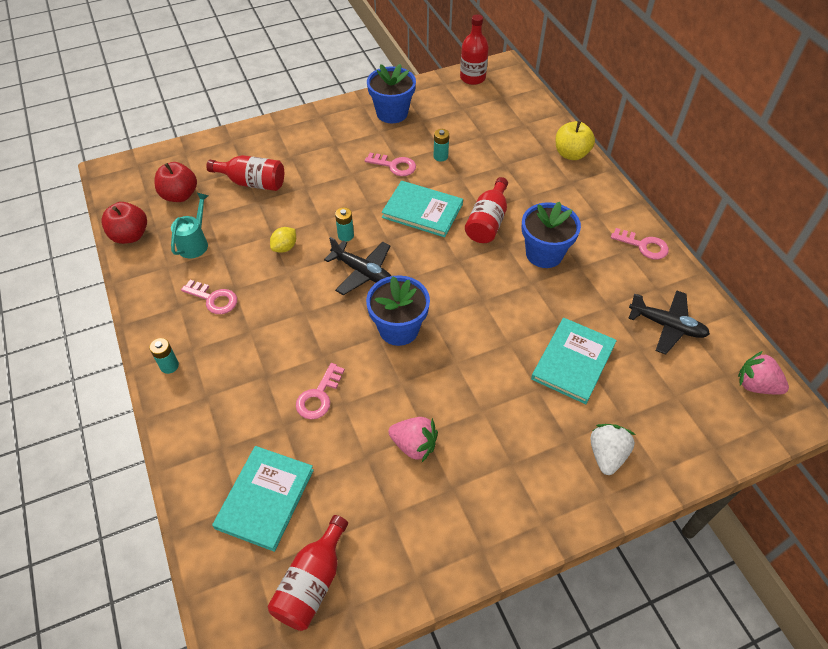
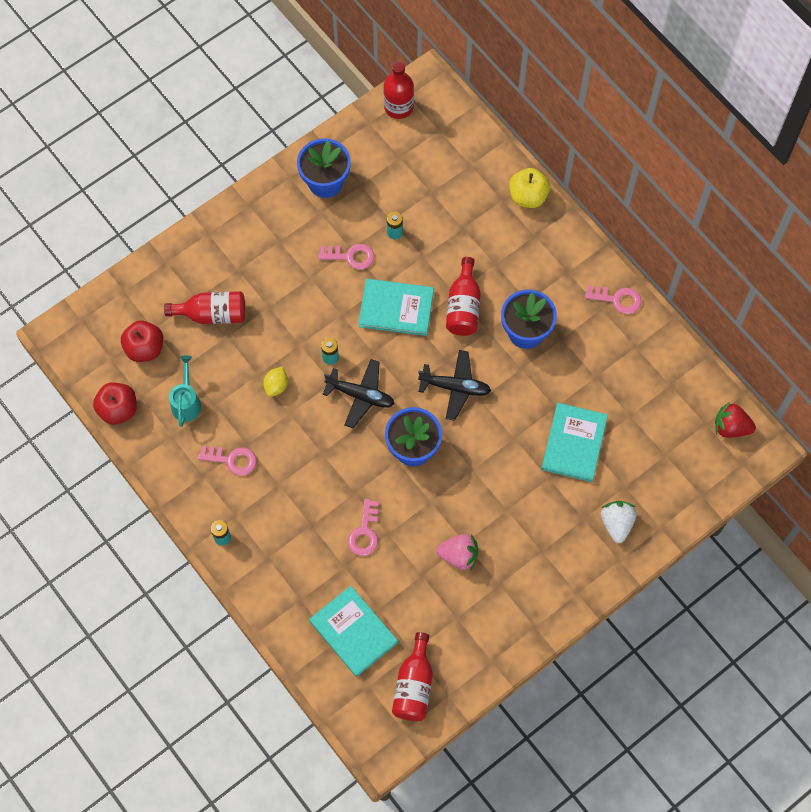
camera: 15 degrees left, 15 degrees up
turquoise book [212,446,314,552] -> turquoise book turned 45 degrees counterclockwise [309,586,398,677]
black plane [628,290,710,355] -> black plane moved to [418,350,491,421]
pink strawberry [738,351,789,395] -> red strawberry [715,401,756,438]

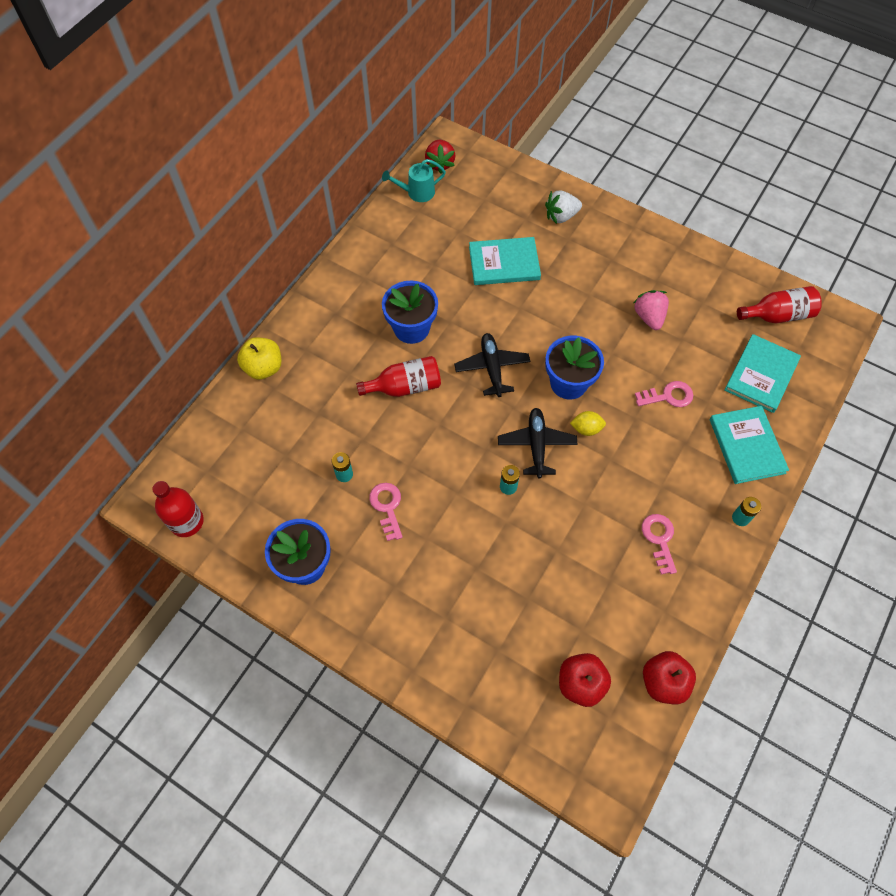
camera: 110 degrees left, 5 degrees down
red bottle [164,291,245,324] -> none
turquoise watering can [169,355,201,427] -> turquoise watering can moved to [382,159,446,202]
yellow lemon [263,366,288,397] -> yellow lemon moved to [570,411,606,436]
turquoise book [358,279,434,336] -> turquoise book moved to [710,406,789,484]
pink key [585,285,641,314] -> none

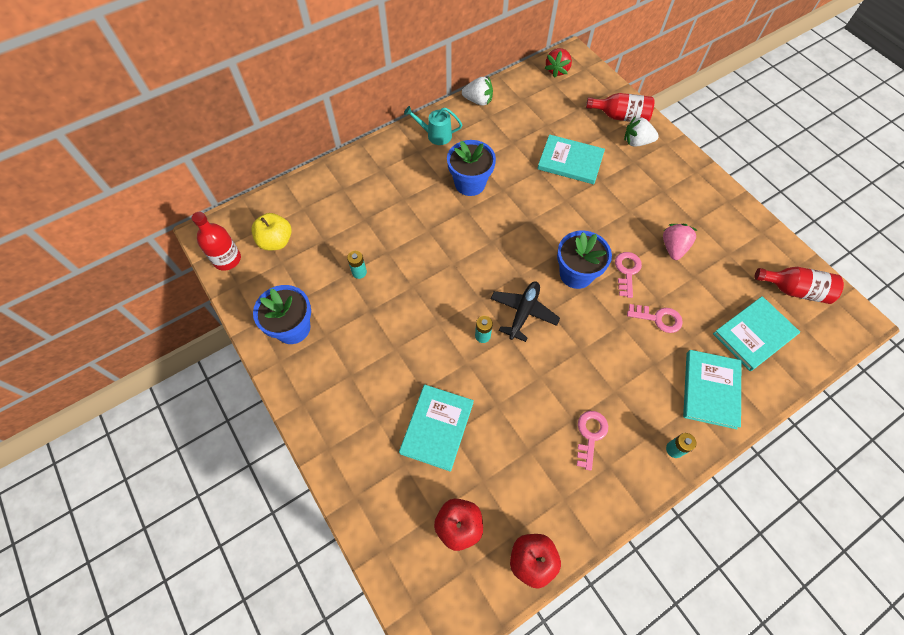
camera: 25 degrees right, 0 degrees up
yellow apple [237,337,281,380] -> yellow apple moved to [251,213,292,251]
red bottle [356,356,441,397] -> red bottle moved to [586,93,655,122]
pink key [369,483,403,541] -> pink key moved to [615,252,642,298]
turquoise watering can [382,159,446,202] -> turquoise watering can moved to [404,106,463,145]
black plane [454,333,530,397] -> none
yellow lemon [570,411,606,436] -> none
none -> turquoise book [399,385,474,472]
none -> white strawberry [462,77,493,106]

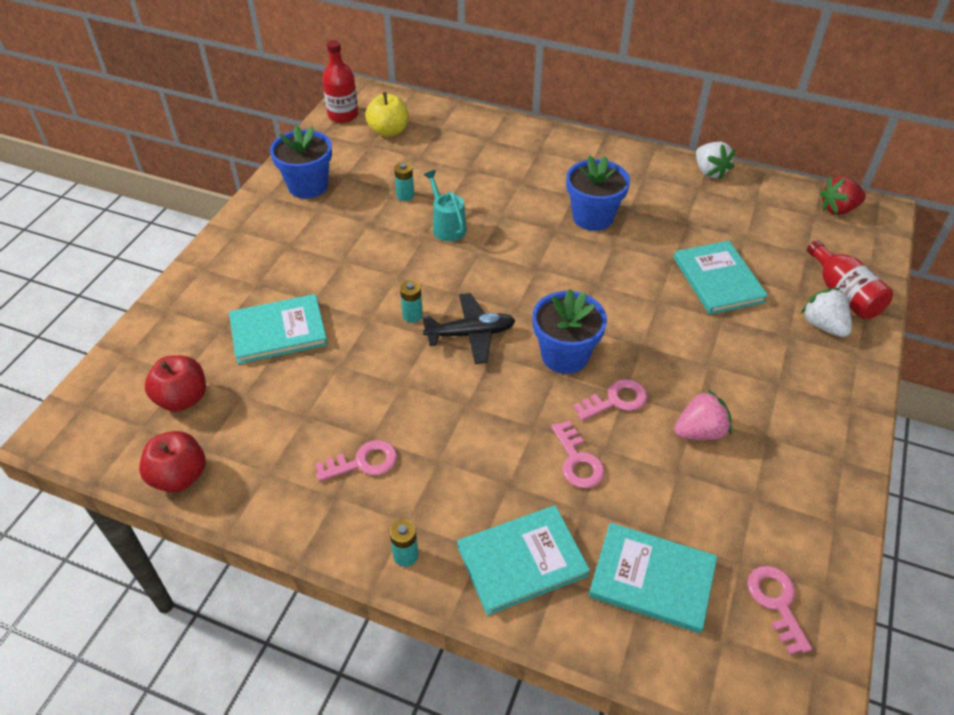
camera: 55 degrees right, 15 degrees down
turquoise watering can [404,106,463,145] -> turquoise watering can moved to [424,170,467,241]
red bottle [755,267,844,304] -> pink key [747,566,812,655]

